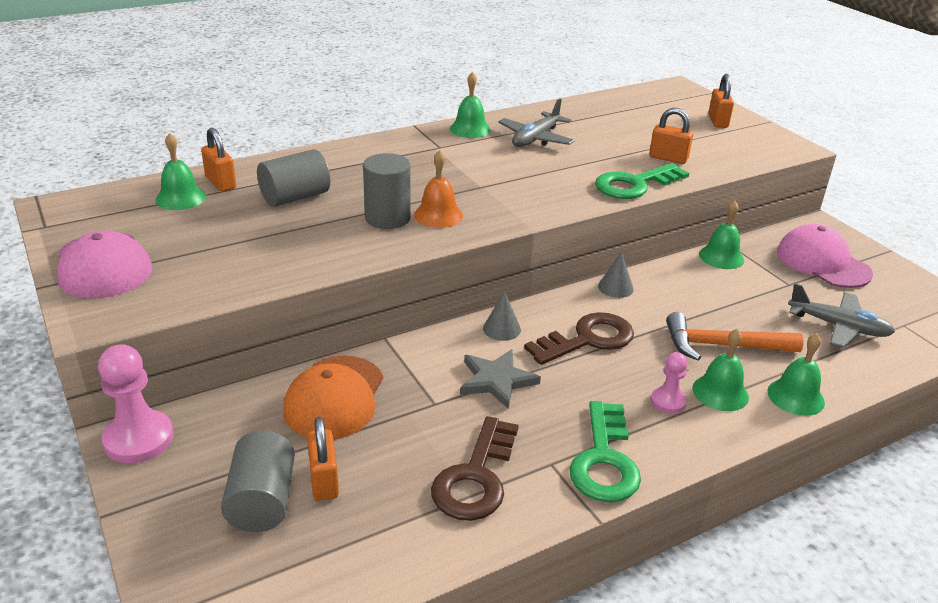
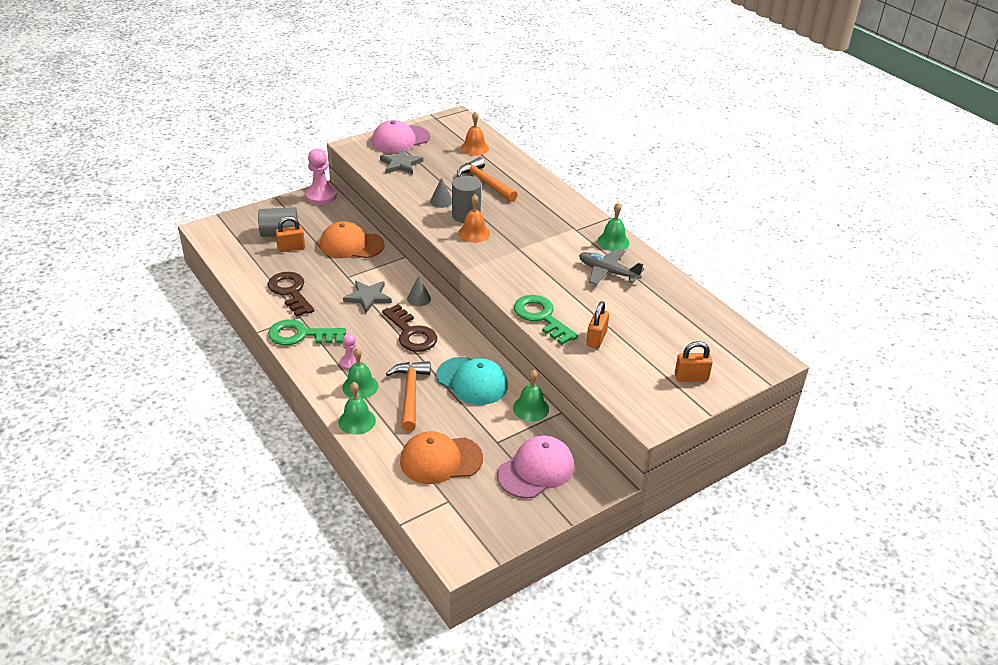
camera: 85 degrees right, 5 degrees up
green bell [155,133,206,210] -> orange bell [461,111,489,156]
orange padlock [201,128,236,192] -> none
grey cylinder [257,149,330,207] -> orange hammer [457,157,518,202]
brown key [431,416,519,521] -> brown key turned 45 degrees clockwise [268,272,315,317]
grey cone [598,251,634,298] -> grey cone moved to [430,177,452,208]
grey plane [788,283,895,348] -> orange cap [400,431,483,484]
none -> grey star [380,149,423,174]
none -> turquoise cap [436,357,508,405]

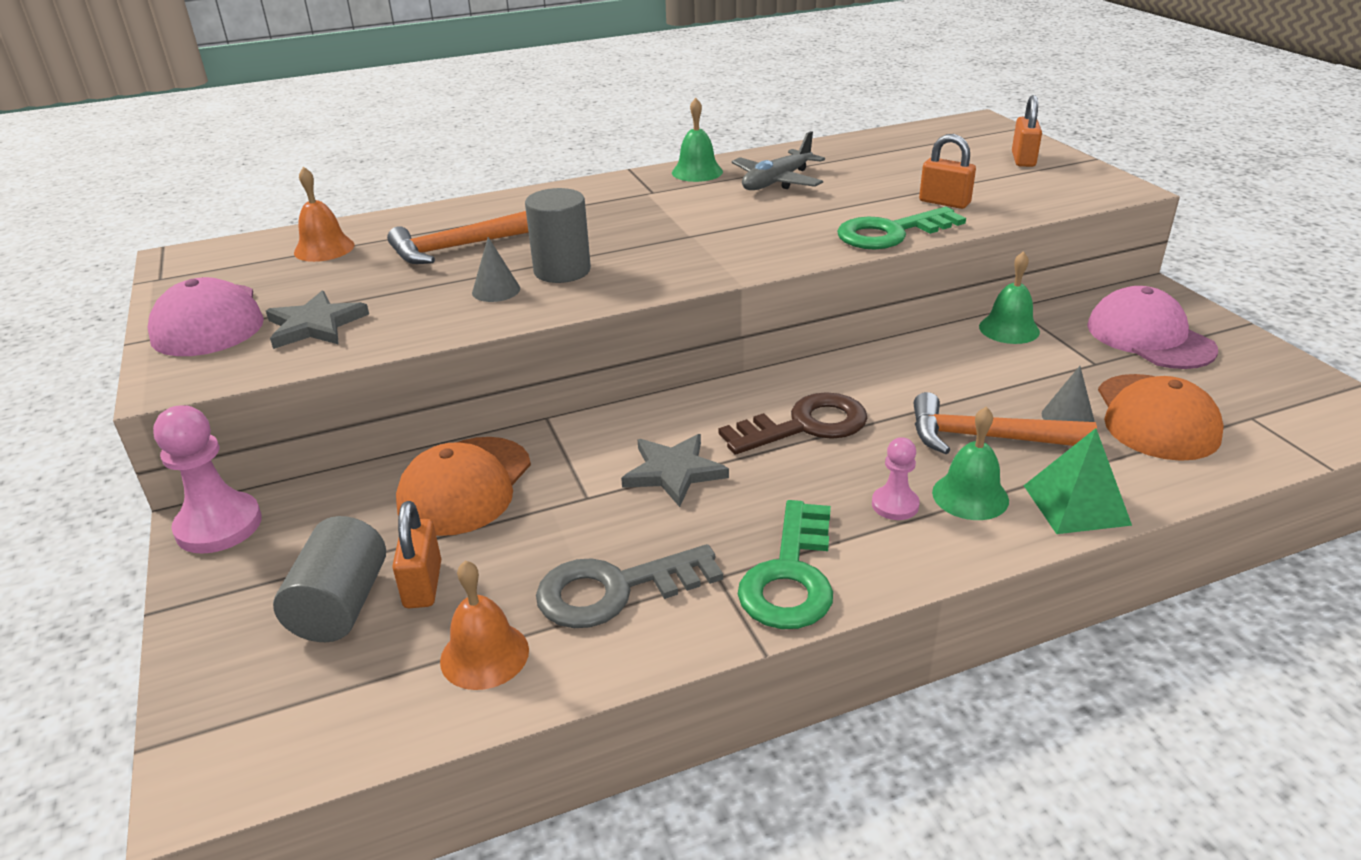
camera: 75 degrees left, 5 degrees down
brown key [268,272,315,317] -> grey key [536,544,723,628]
green bell [338,382,376,435] -> green pyramid [1024,428,1132,534]
grey cone [407,276,431,306] -> grey cone moved to [1042,366,1095,422]
turquoise cap [436,357,508,405] -> none
orange bell [458,194,490,243] -> orange bell moved to [440,560,529,690]

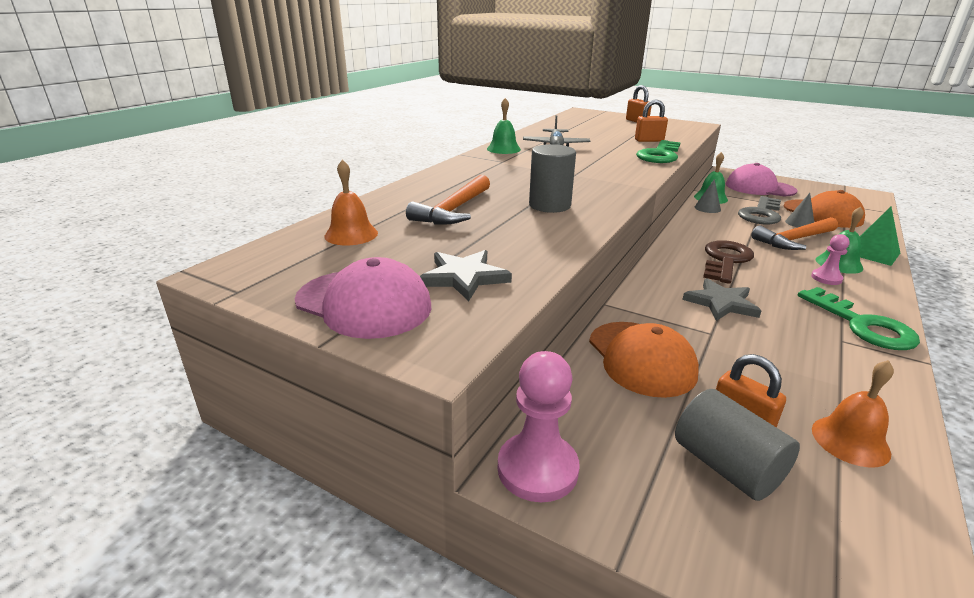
camera: 40 degrees left, 5 degrees down
grey cone [472,237,520,302] -> grey cone moved to [695,179,721,213]
grey key [536,544,723,628] -> grey key moved to [738,196,781,224]

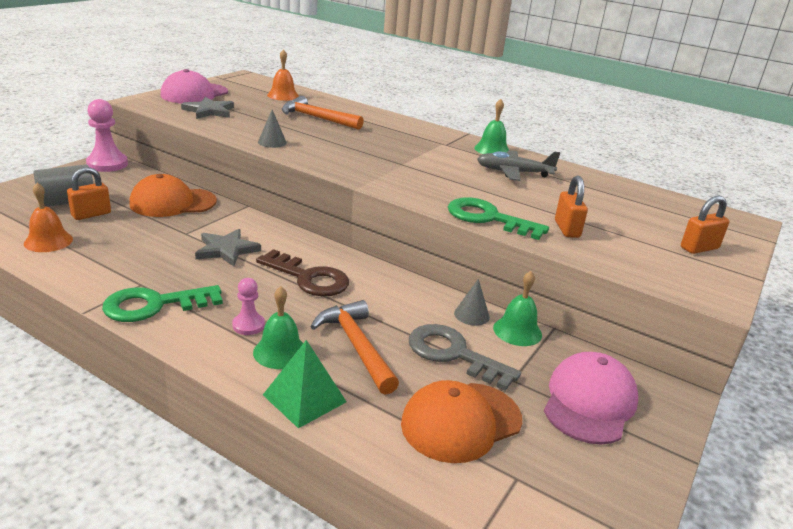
camera: 90 degrees right, 0 degrees up
grey cylinder [529,144,576,213] -> none
grey cone [785,193,814,228] -> grey cone moved to [258,109,287,148]

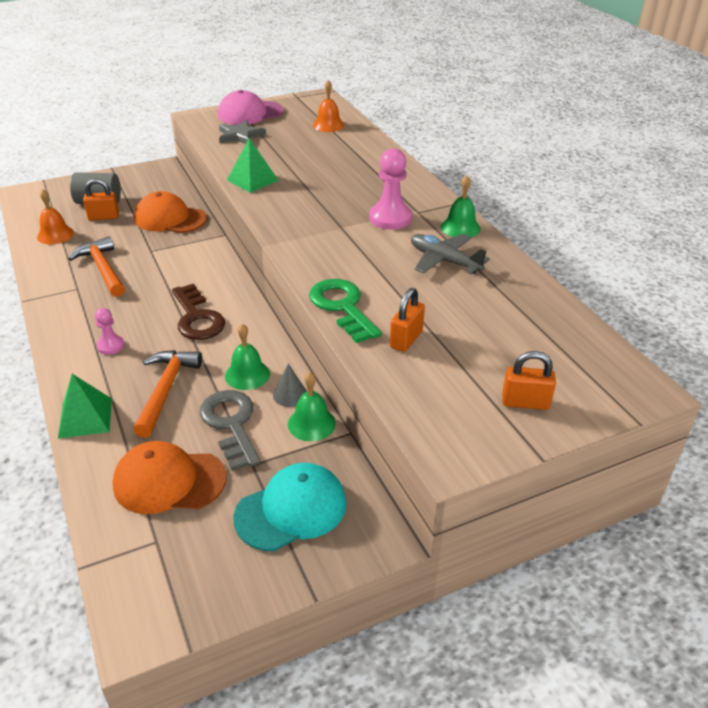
camera: 35 degrees right, 10 degrees up
pink pawn [86,99,128,172] -> pink pawn moved to [369,148,412,230]
green key [102,285,223,322] -> none
grey star [195,229,261,266] -> none
green bell [253,286,303,369] -> green bell moved to [225,324,270,390]
grey cone [258,109,287,148] -> green pyramid [227,138,279,193]
orange hammer [282,96,364,130] -> orange hammer moved to [68,236,125,297]
pink cap [544,352,638,444] -> turquoise cap [234,463,347,551]

